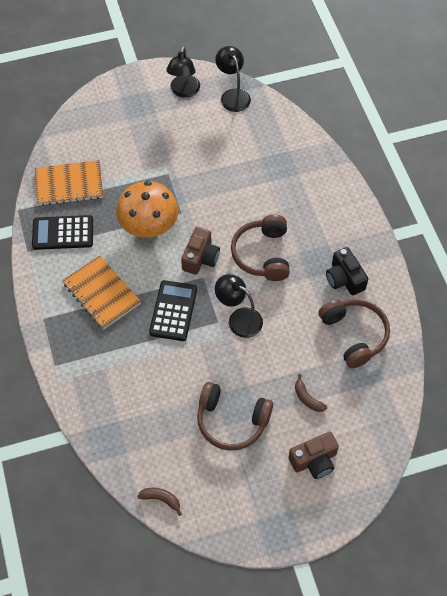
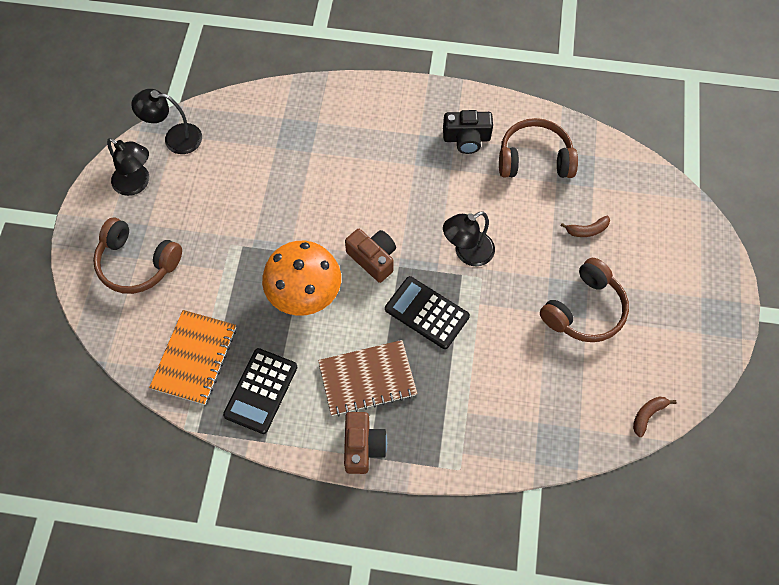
camera: 65 degrees left, 5 degrees up
orange notebook [62,256,141,330] -> brown notebook [318,340,417,416]
brown headphones [231,214,290,281] -> brown headphones moved to [93,218,182,294]
brown camera [288,432,339,479] -> brown camera moved to [344,412,387,474]

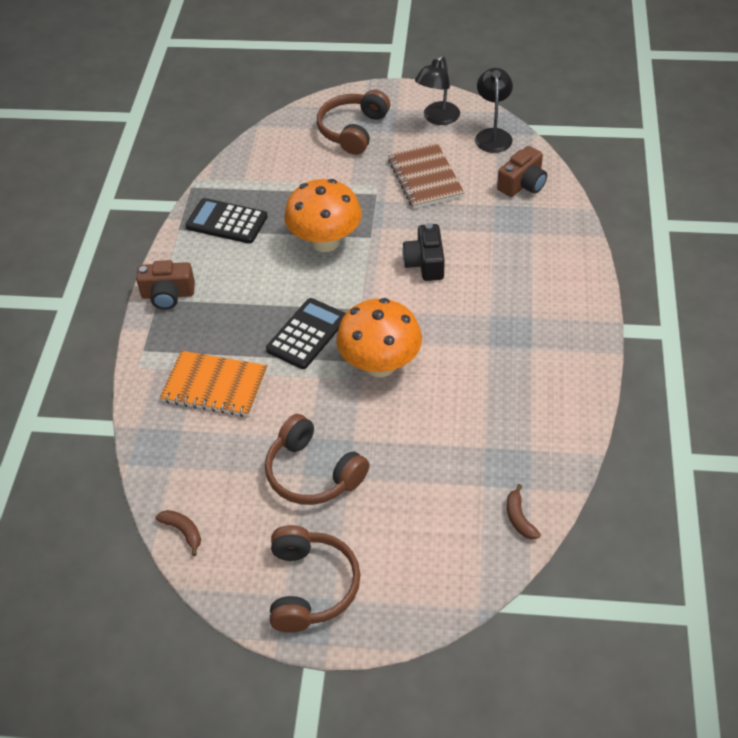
camera: 90 degrees right, 15 degrees down
orange notebook [149,310,236,405] -> orange notebook moved to [160,351,268,417]
brown notebook [318,340,417,416] -> brown notebook moved to [388,143,465,209]
brown camera [345,229,396,283] -> brown camera moved to [497,146,547,197]
black camera [443,110,493,154] -> black camera moved to [402,223,445,281]
black lamp [443,211,495,266] -> orange mushroom [336,298,422,377]
brown headphones [499,118,578,178] -> brown headphones moved to [270,525,361,633]
brown banana [560,216,610,237] -> brown banana moved to [507,484,541,540]

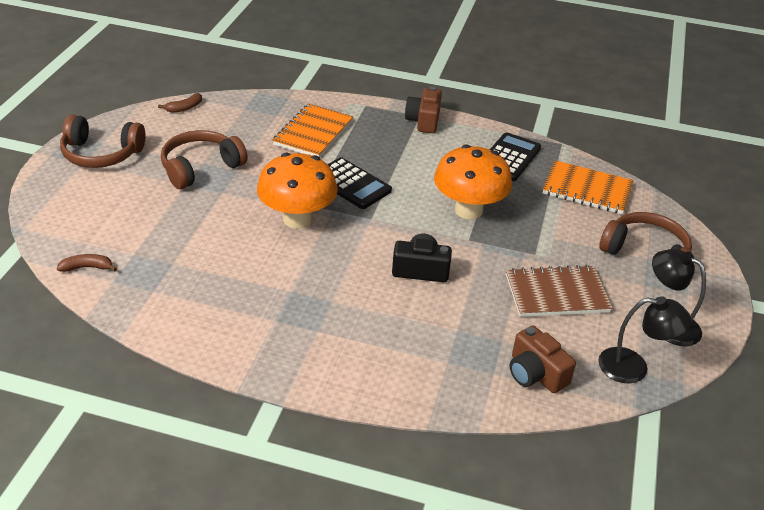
camera: 95 degrees right, 10 degrees down
none -> orange notebook [543,160,634,214]

